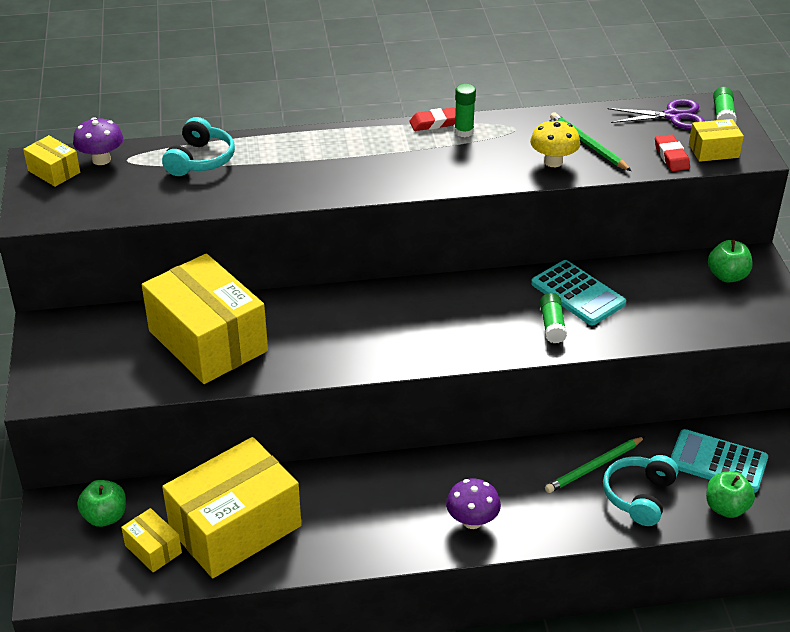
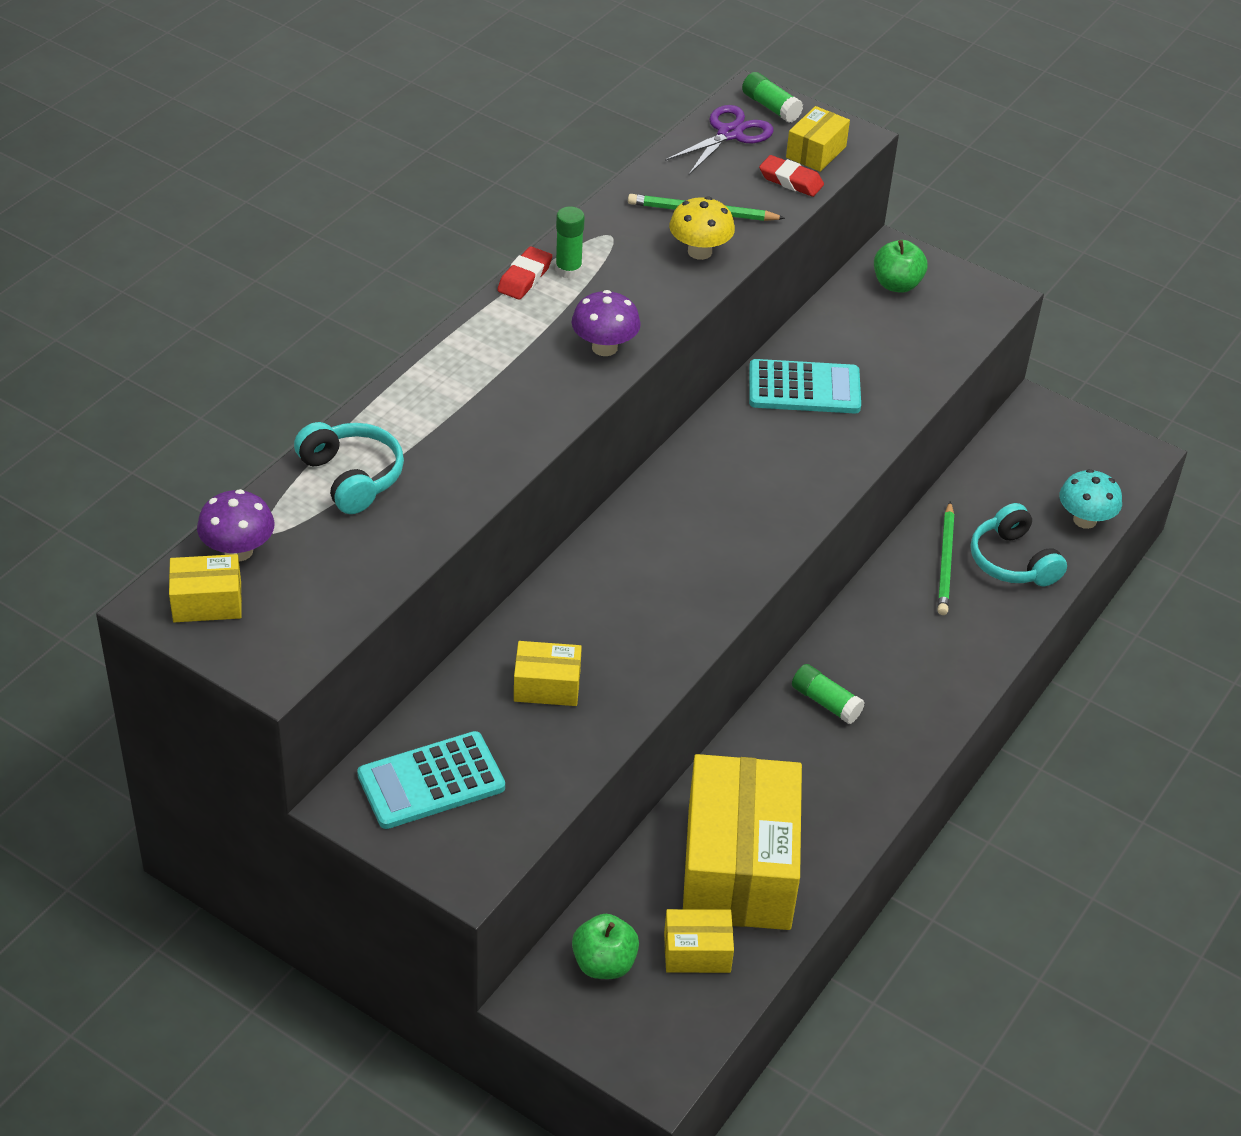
camera: 50 degrees left, 5 degrees up
yellow box [142,253,268,384] -> yellow box [514,641,582,706], size x0.44
purple mushroom [446,479,501,529] -> purple mushroom moved to [571,290,641,356]
green glue stick [540,293,567,343] -> green glue stick moved to [792,664,865,724]
turquoise calculator [670,429,768,493] -> turquoise calculator moved to [357,731,505,829]
green apple [706,471,755,518] -> turquoise mushroom [1059,469,1122,529]

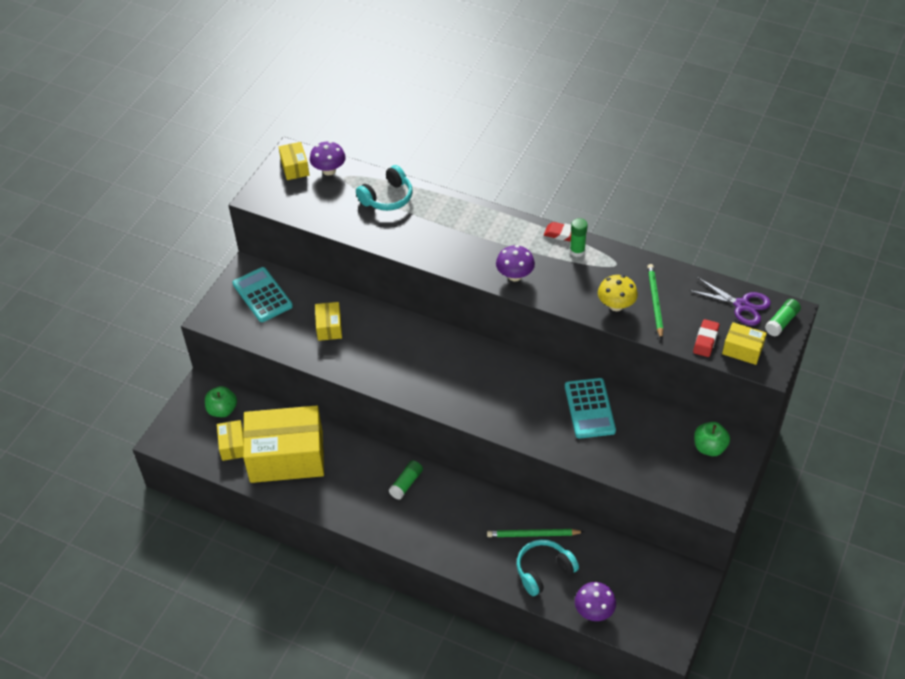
camera: 85 degrees right, 5 degrees up
turquoise mushroom [1059,469,1122,529] -> purple mushroom [575,582,616,621]

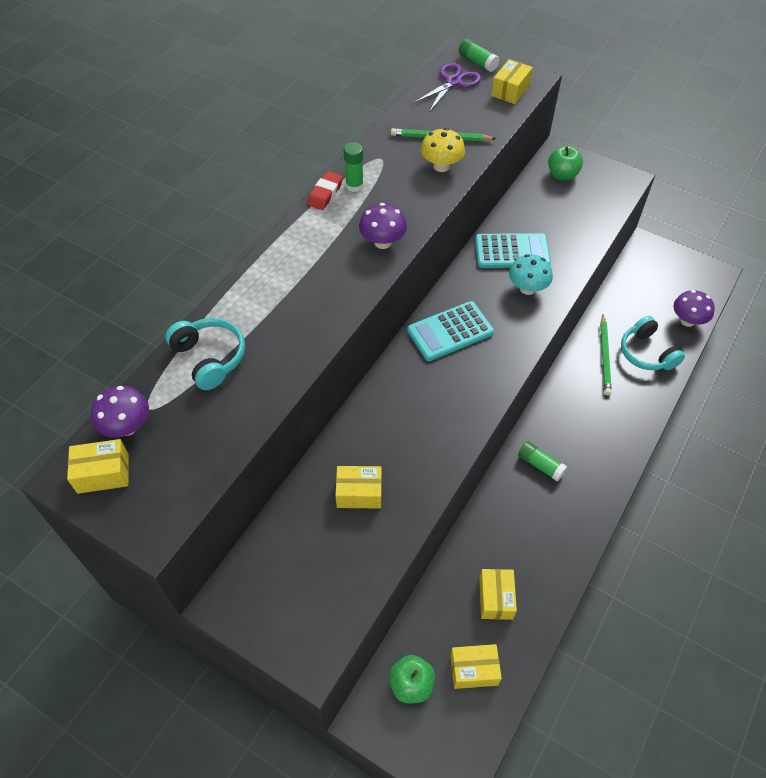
camera: 85 degrees left, 5 degrees up
turquoise calculator [233,267,293,322] -> turquoise calculator moved to [407,301,494,361]
yellow box [243,406,324,483] -> yellow box [479,569,517,620], size x0.44
red eraser [693,319,719,357] -> none
none -> turquoise mushroom [509,254,553,295]

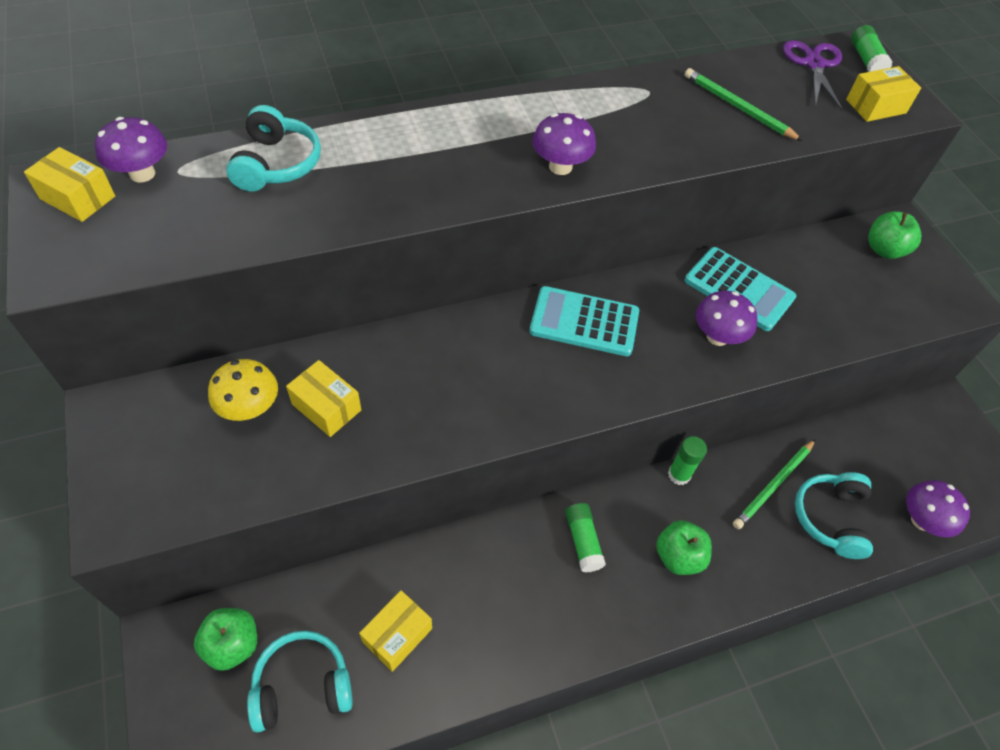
camera: 35 degrees right, 0 degrees up
red eraser [307,171,343,210] -> none
green glue stick [344,142,364,192] -> green glue stick moved to [668,436,707,485]
purple scissors [413,62,481,112] -> purple scissors turned 75 degrees counterclockwise [783,40,843,111]
yellow mushroom [421,128,465,172] -> yellow mushroom moved to [208,359,278,421]
yellow box [450,644,502,689] -> turquoise headphones [247,631,353,732]
turquoise mushroom [509,254,553,295] -> purple mushroom [696,291,757,346]
none -> green apple [656,520,712,575]

